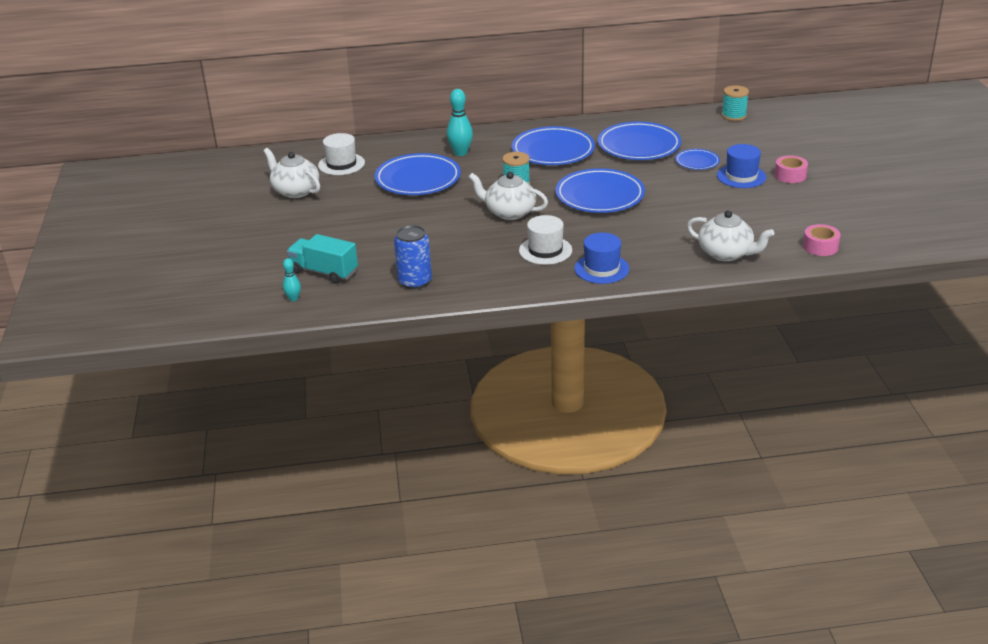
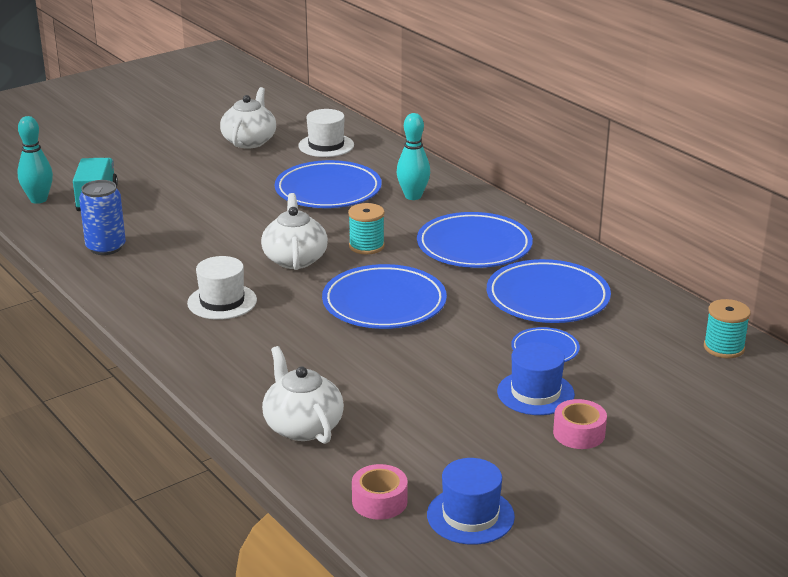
camera: 60 degrees right, 5 degrees down
turquoise bowling pin [283,258,301,301] -> turquoise bowling pin [18,116,53,204], size x1.77
blue hat [574,233,629,284] -> blue hat moved to [427,458,515,545]
white teapot [687,210,774,261] -> white teapot turned 150 degrees clockwise [262,346,344,444]

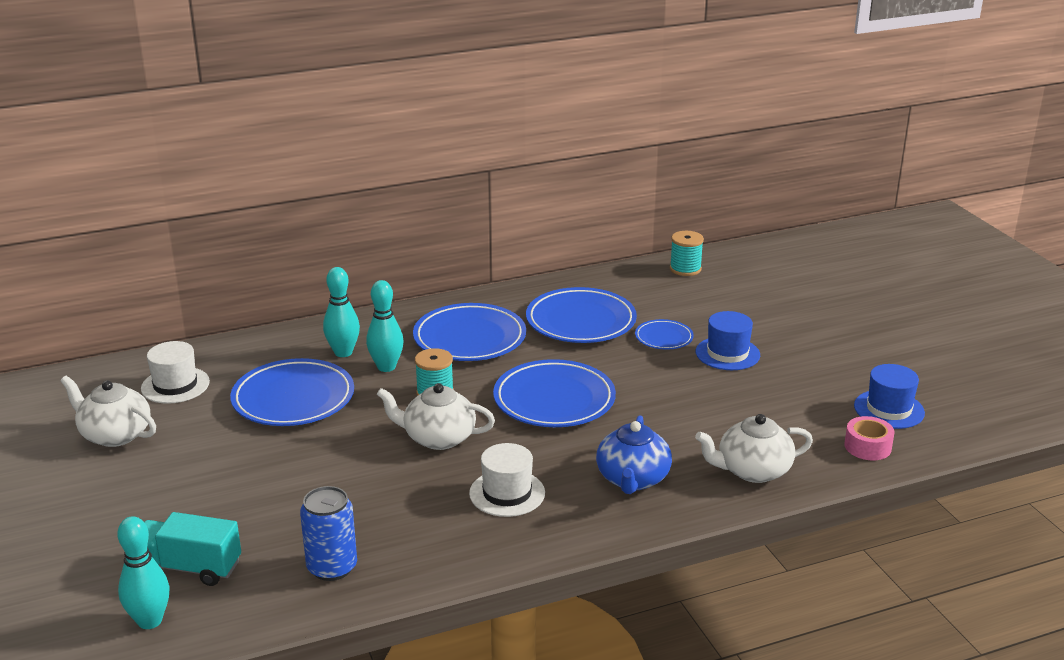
camera: 75 degrees left, 0 degrees up
pink tape [553,399,607,449] -> none
none -> turquoise bowling pin [366,280,404,372]
none -> blue teapot [596,415,672,494]

